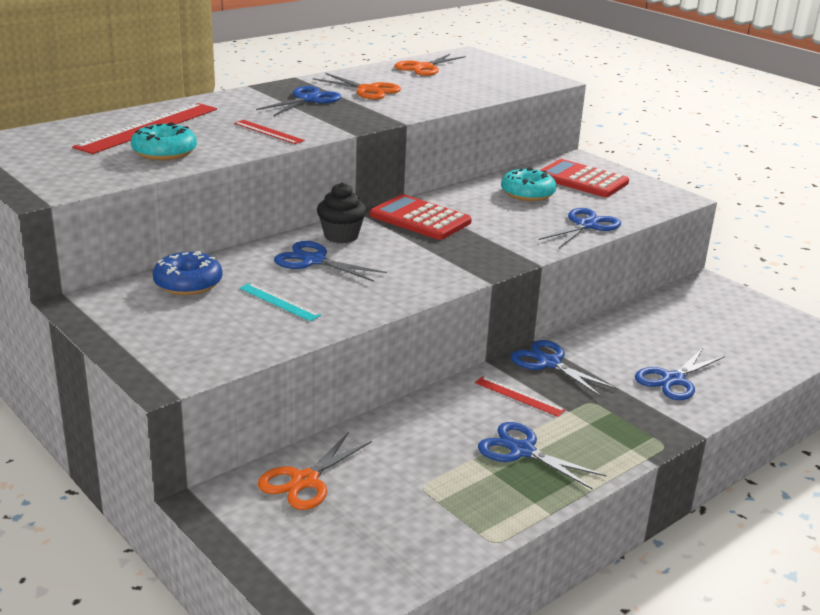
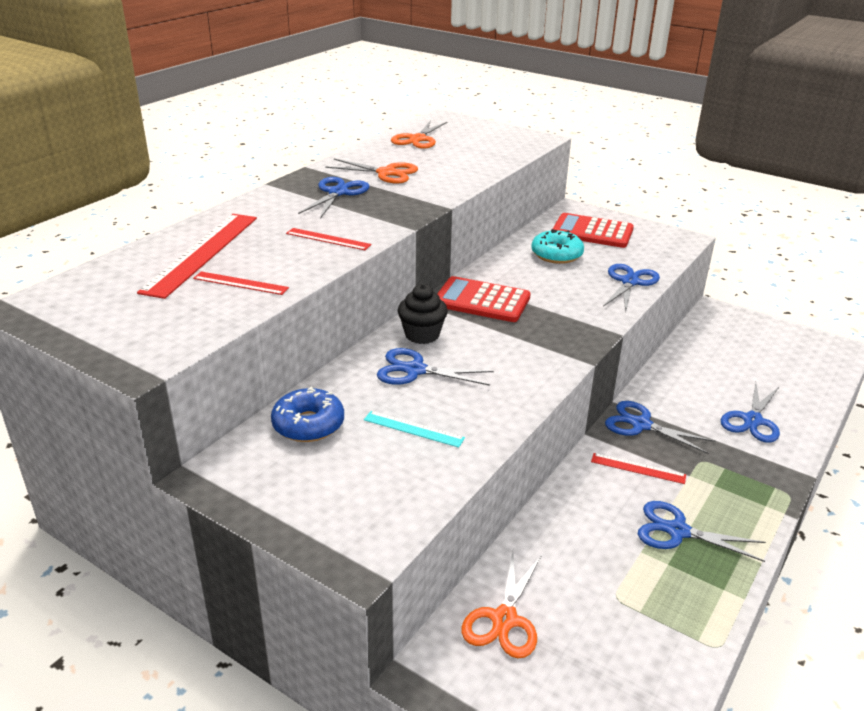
camera: 15 degrees left, 5 degrees up
turquoise donut [131,122,197,160] -> red ruler [193,271,289,295]

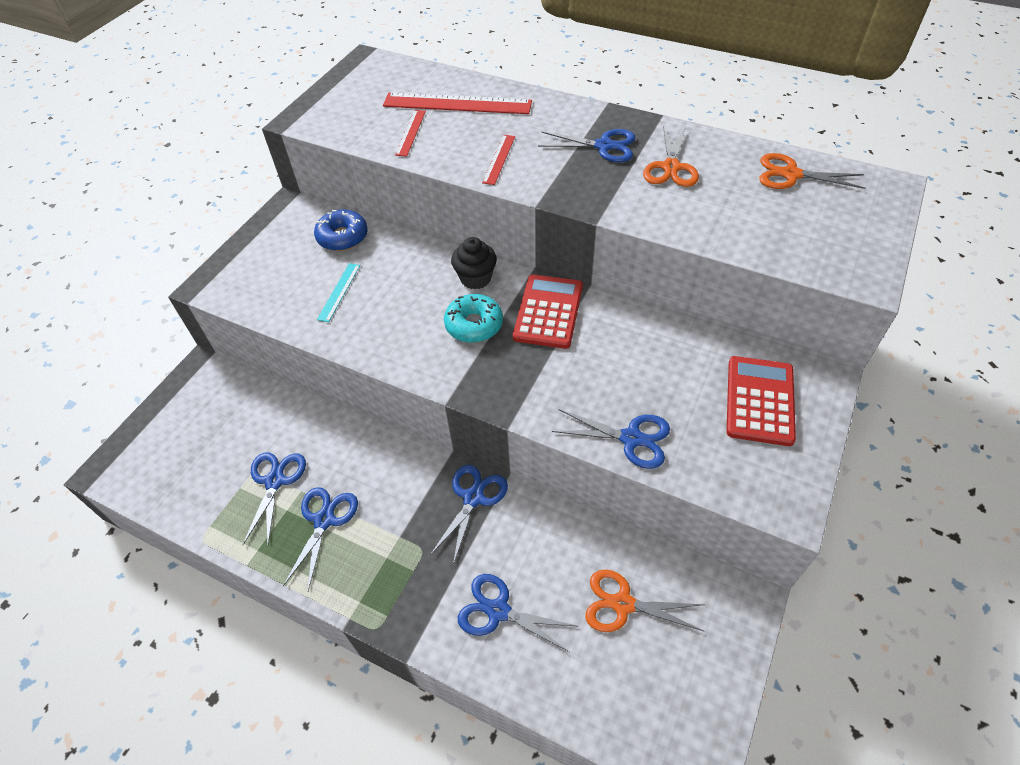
camera: 85 degrees right, 20 degrees up
blue scissors [377,348,494,386] -> blue scissors moved to [243,452,306,545]
orange scissors [462,552,542,658] -> orange scissors moved to [585,569,705,632]
turquoise donut [531,229,584,264] -> turquoise donut moved to [444,294,503,343]
red ruler [591,453,686,484] -> none

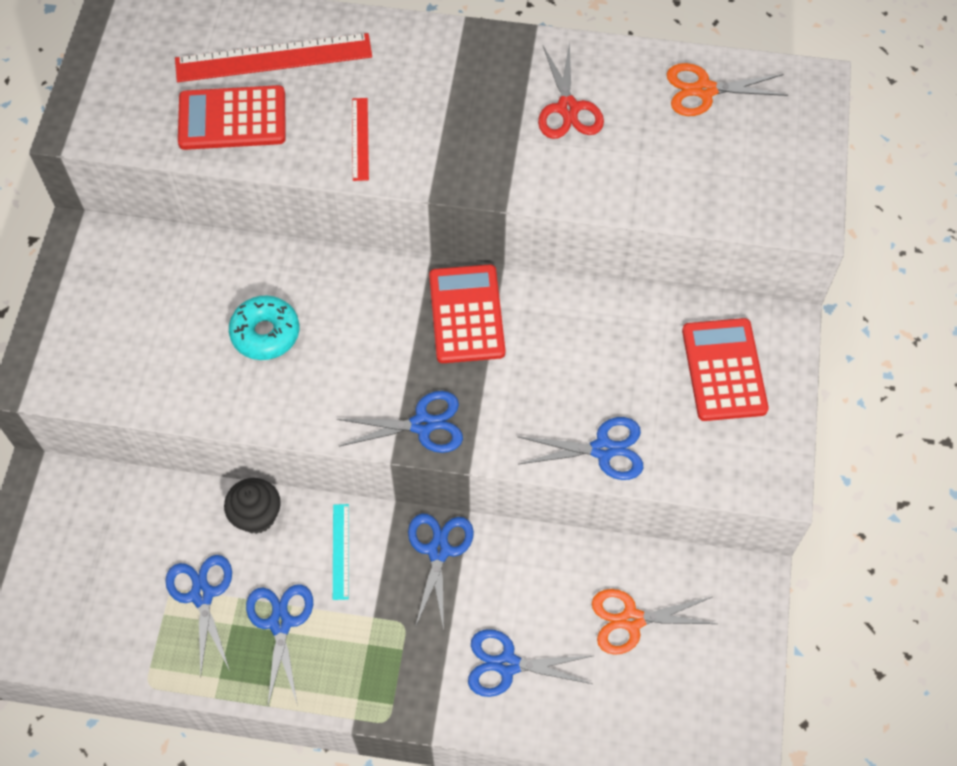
camera: 20 degrees left, 10 degrees up
blue donut [314,210,368,251] -> none
turquoise ruler [317,263,360,322] -> turquoise ruler moved to [333,504,349,600]
red ruler [395,110,426,156] -> red calculator [178,85,286,150]
turquoise donut [444,294,503,343] -> turquoise donut moved to [229,296,299,360]
black cupcake [451,237,497,289] -> black cupcake moved to [224,478,281,534]
blue scissors [538,129,635,162] -> blue scissors moved to [337,391,463,453]
orange scissors [643,126,699,187] -> red scissors [538,42,604,139]

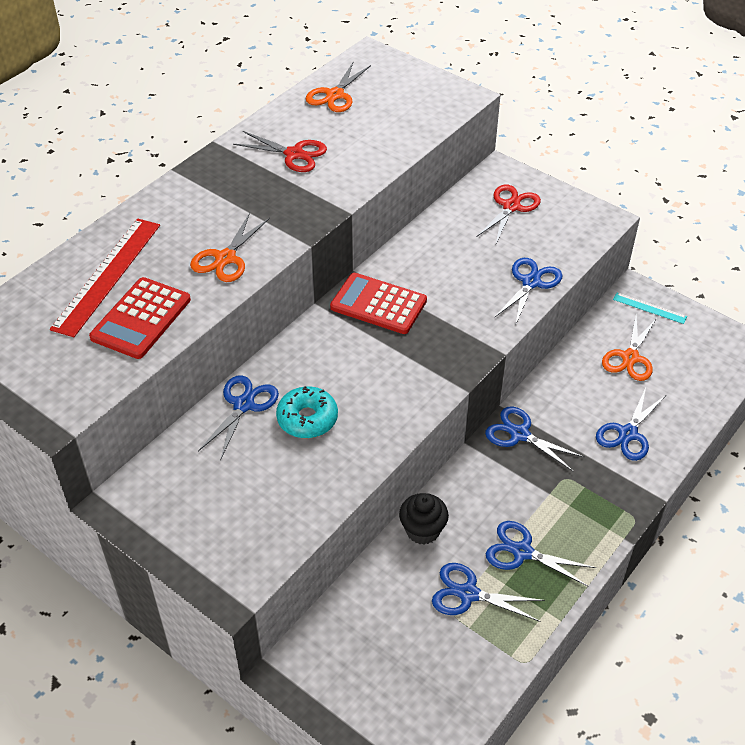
camera: 60 degrees left, 15 degrees down
turquoise ruler [333,504,349,600] -> turquoise ruler moved to [613,293,687,324]
blue scissors [337,391,463,453] -> blue scissors moved to [198,375,279,461]
red ruler [352,98,369,181] -> orange scissors [190,213,270,282]
red calculator [682,318,769,421] -> red scissors [477,185,541,243]

